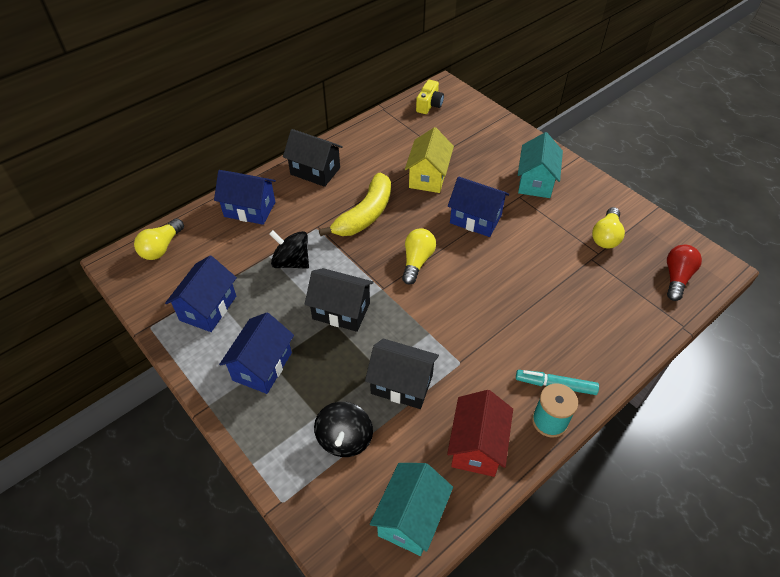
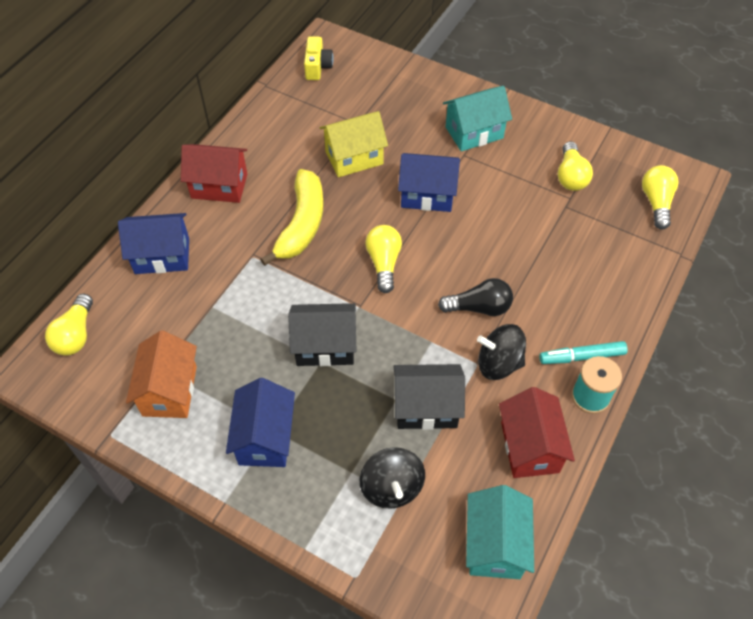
camera: 20 degrees left, 5 degrees up
blue house [165,255,237,332] -> orange house [126,331,197,418]
black spinning top [269,230,309,269] -> black spinning top moved to [477,324,526,380]
black house [283,129,343,187] -> red house [181,144,247,203]
yellow house [405,127,454,193] -> yellow house turned 75 degrees clockwise [320,111,388,177]
turquoise house [518,132,563,198] -> turquoise house turned 75 degrees clockwise [443,86,512,151]
red light bulb [667,245,702,301] -> yellow light bulb [642,165,679,230]
none -> black light bulb [438,278,513,316]

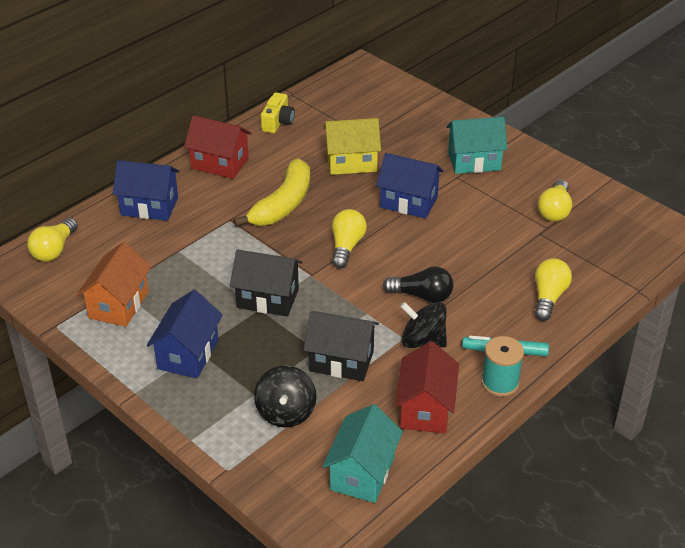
camera: 15 degrees right, 15 degrees down
yellow camera [304,36,333,80] -> yellow camera moved to [261,92,295,133]
yellow light bulb [642,165,679,230] -> yellow light bulb moved to [535,258,572,321]

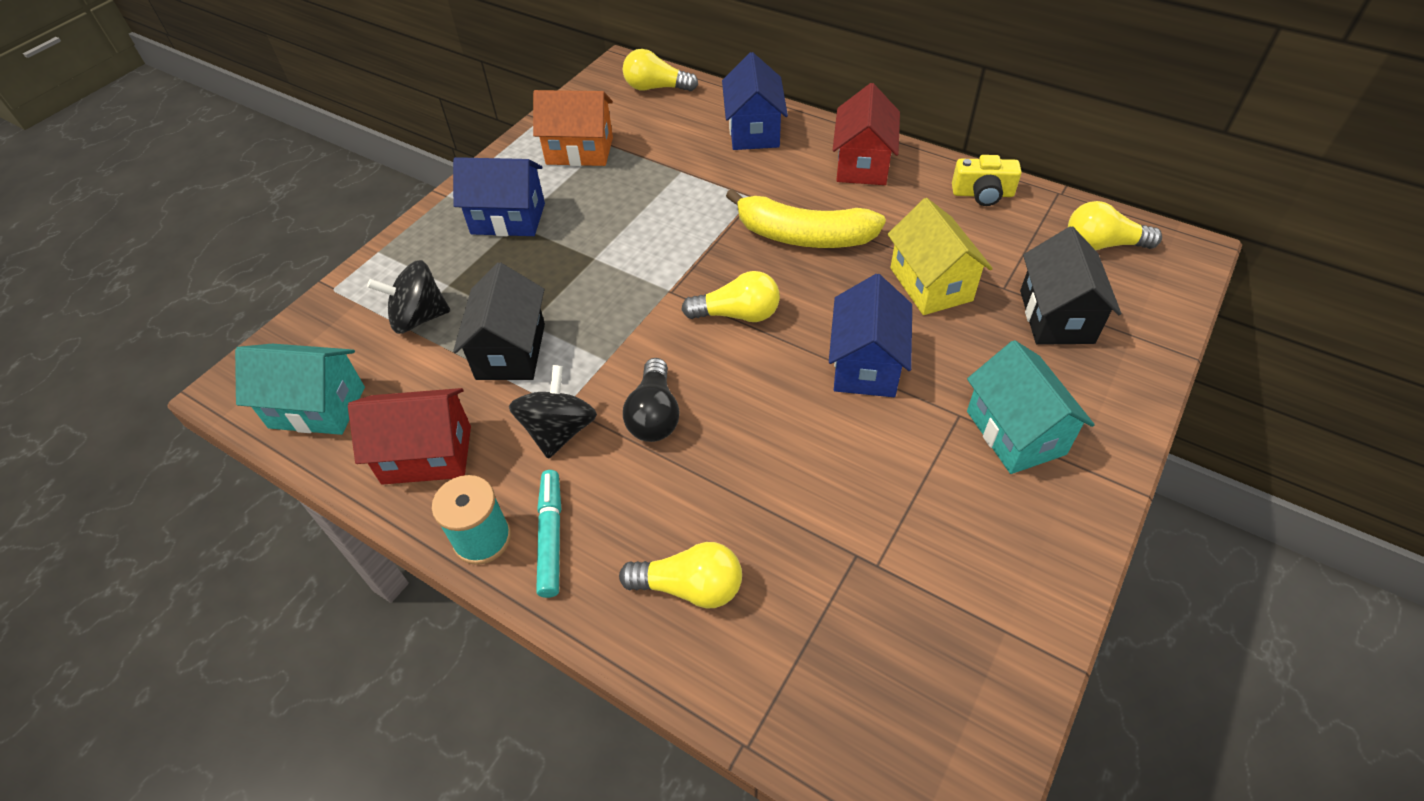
camera: 80 degrees right, 10 degrees up
black house [230,249,302,316] -> black house moved to [1020,226,1121,345]
yellow light bulb [538,180,572,222] -> yellow light bulb moved to [1068,201,1162,250]

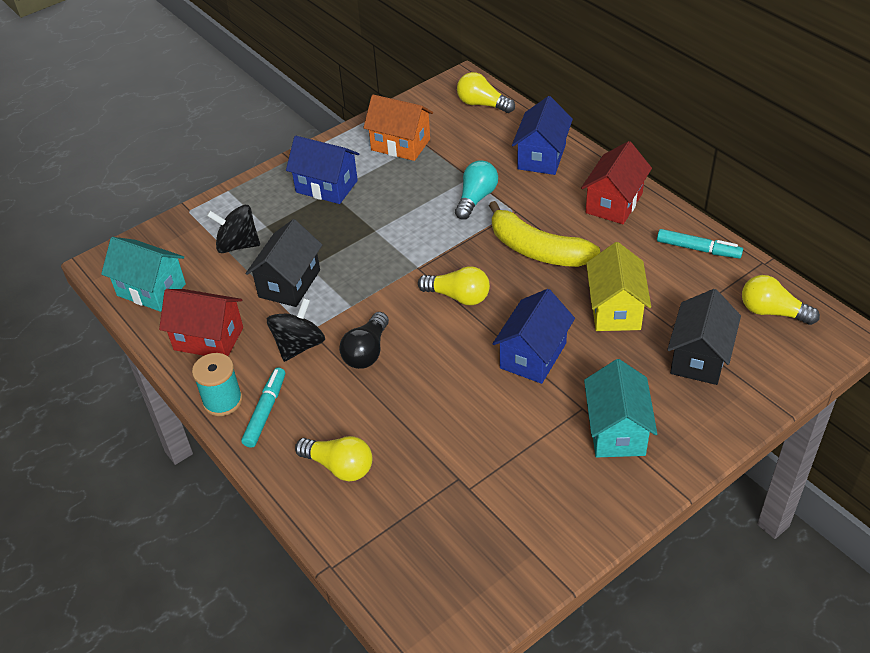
camera: 20 degrees right, 5 degrees down
yellow camera [952,155,1022,206] -> turquoise marker [657,229,743,258]
none -> turquoise light bulb [455,160,498,220]

